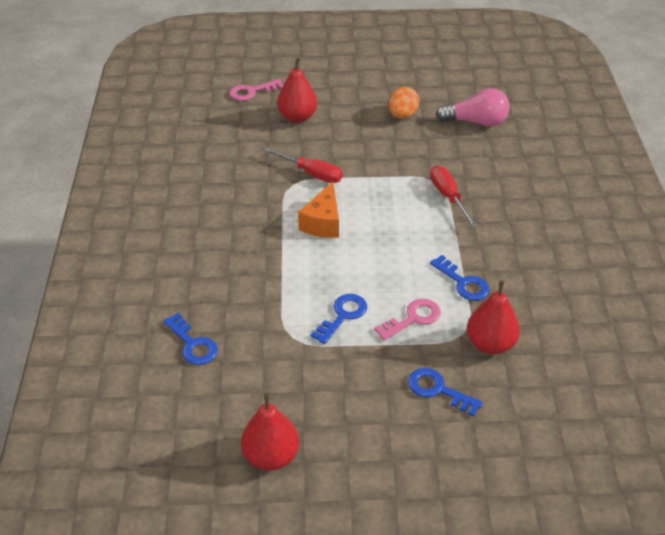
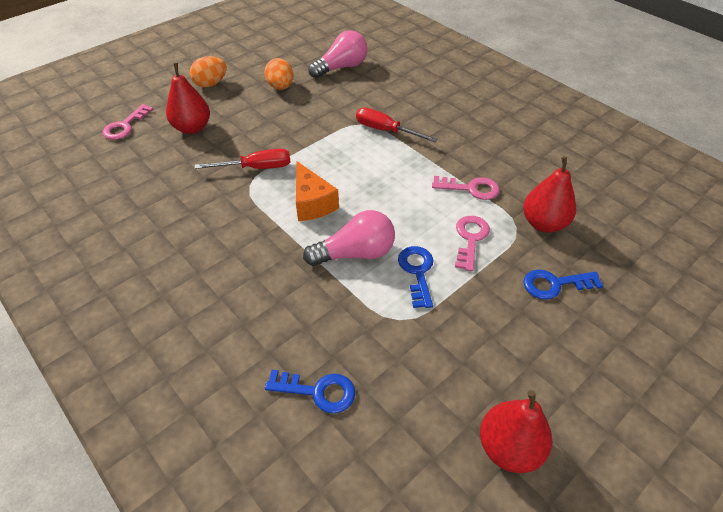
camera: 40 degrees left, 5 degrees up
blue key [430,255,490,301] -> pink key [432,176,500,200]
none -> orange egg [190,56,227,88]
none -> pink light bulb [303,210,395,266]

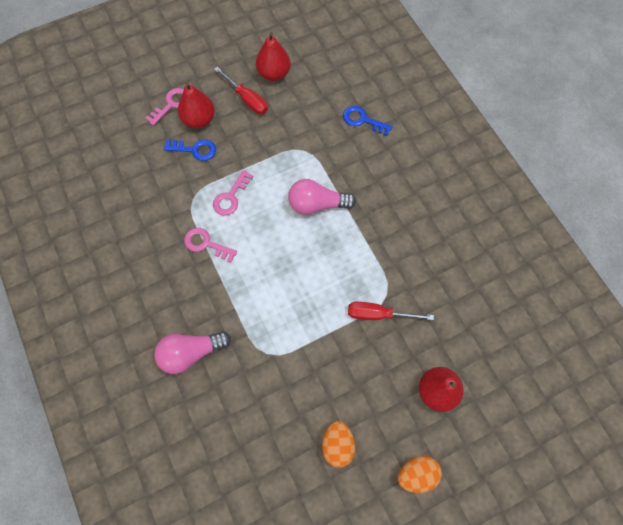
camera: 165 degrees left, 20 degrees up
pink key [102,104,154,140] -> pink key moved to [145,88,184,126]
orange cheese [296,161,339,221] -> none
pink light bulb [308,30,367,78] -> pink light bulb moved to [154,331,231,374]
red screwdriver [356,108,438,142] -> red screwdriver moved to [214,67,268,114]
blue key [398,246,433,308] -> none
red pear [523,156,576,233] -> red pear moved to [178,82,215,128]

